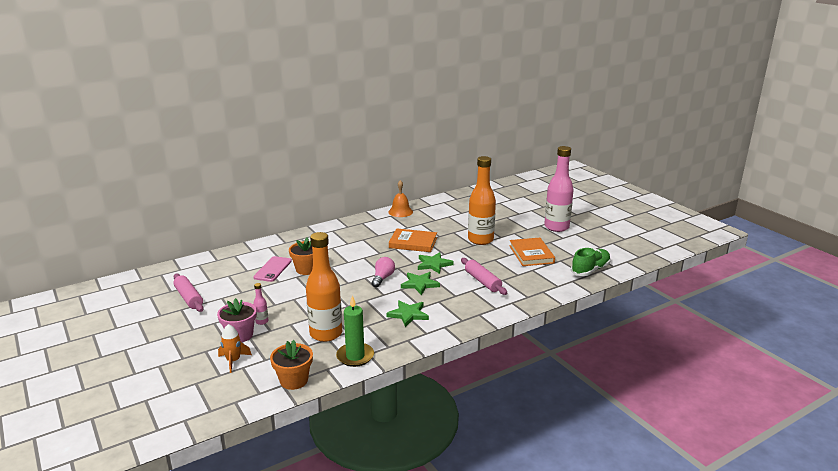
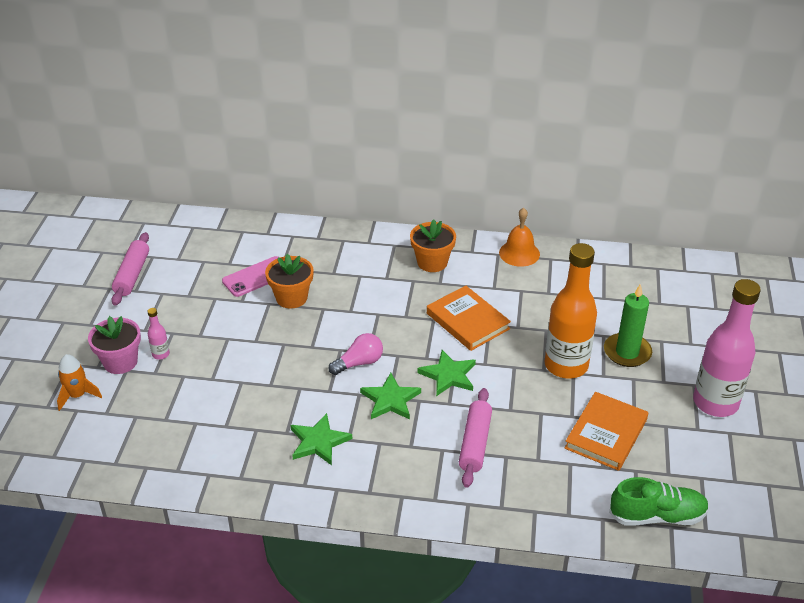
camera: 40 degrees right, 15 degrees up
orange flower pot [270,340,313,390] -> orange flower pot moved to [410,219,456,272]
orange bottle [306,232,342,342] -> none
green candle [336,295,374,367] -> green candle moved to [604,284,652,367]

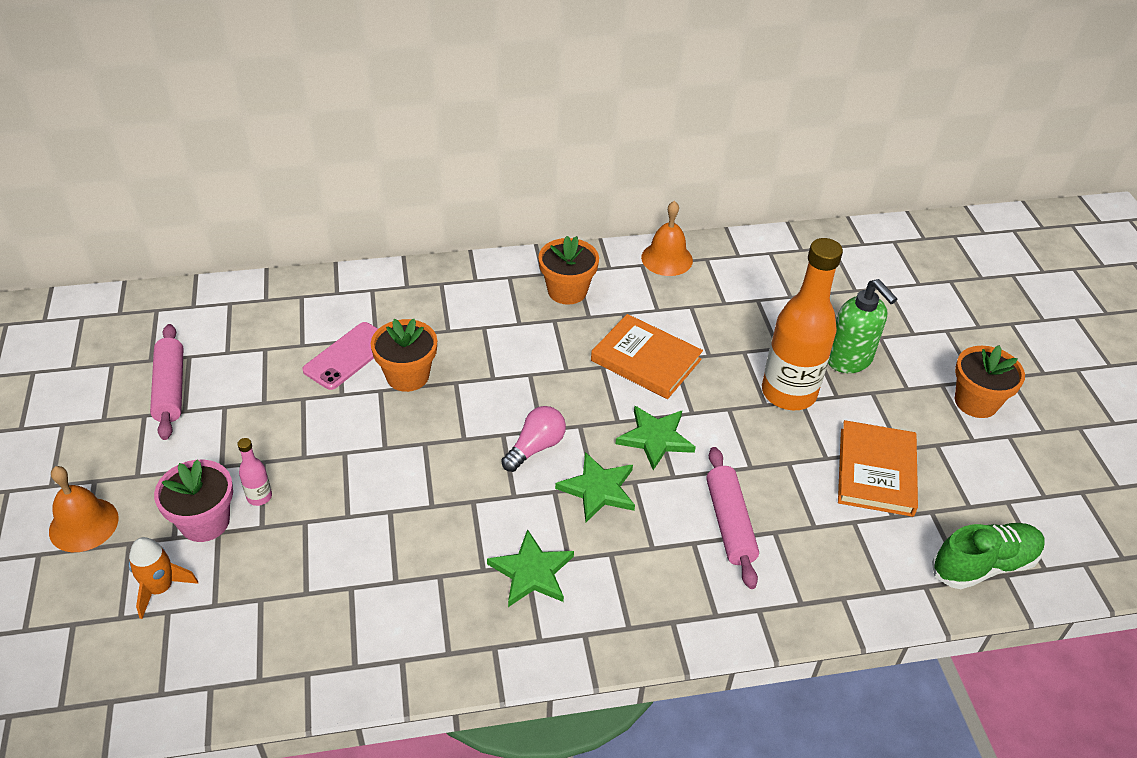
camera: 20 degrees left, 5 degrees up
green candle [604,284,652,367] -> green soap dispenser [828,279,897,373]
pink bottle [693,279,761,417] -> orange flower pot [955,345,1025,418]
none -> orange bell [49,466,119,552]

